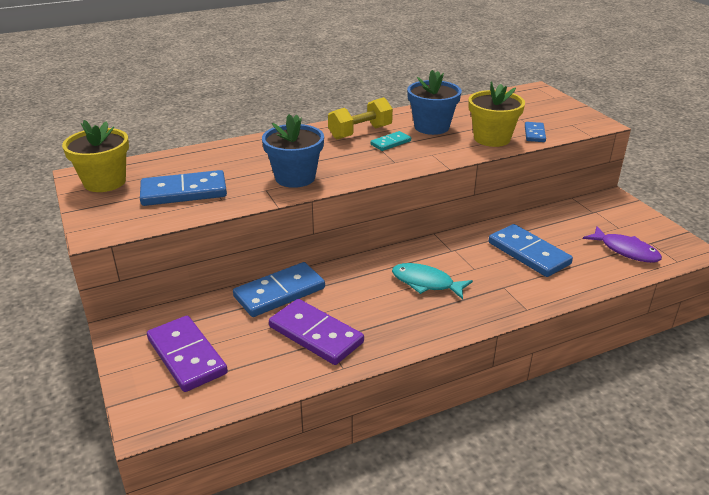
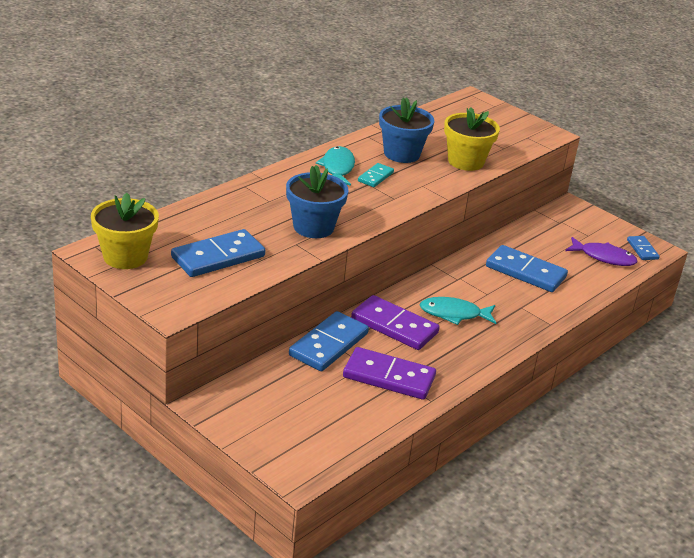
camera: 25 degrees left, 0 degrees up
purple domino [147,316,228,392] -> purple domino moved to [351,295,440,350]
yellow dumbbell [328,97,393,139] -> turquoise fish [316,146,355,186]
blue domino [525,122,546,142] -> blue domino moved to [627,236,660,260]

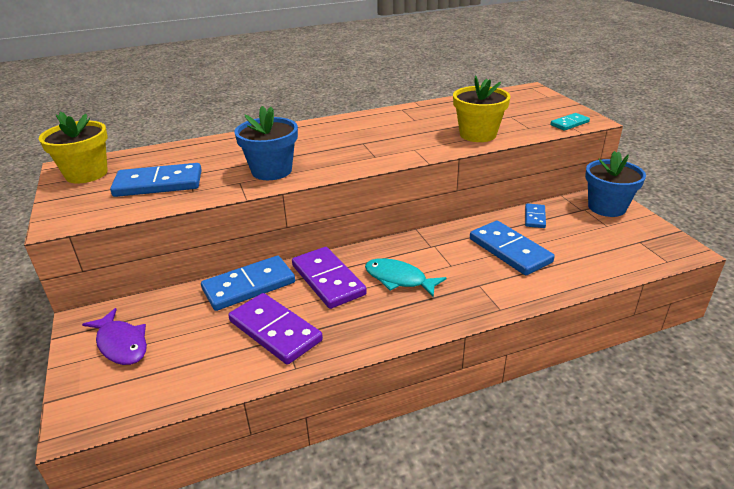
camera: 30 degrees right, 0 degrees up
turquoise fish [316,146,355,186] -> none
turquoise domino [358,163,394,187] -> turquoise domino moved to [550,113,590,131]
blue flower pot [379,97,434,163] -> blue flower pot moved to [585,151,646,217]
purple fish [565,237,637,266] -> purple fish moved to [82,308,147,365]
blue domino [627,236,660,260] -> blue domino moved to [525,203,546,228]

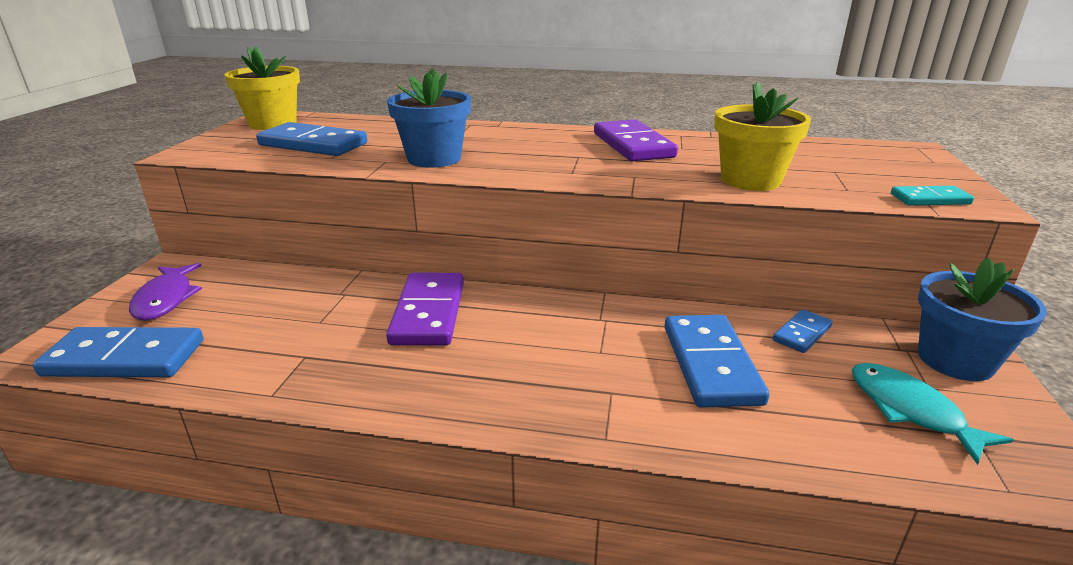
camera: 30 degrees right, 5 degrees down
blue domino [201,256,295,311] -> blue domino moved to [33,327,203,377]
purple domino [228,293,323,365] -> purple domino moved to [594,119,678,161]
turquoise fish [365,258,447,297] -> turquoise fish moved to [852,363,1013,465]

